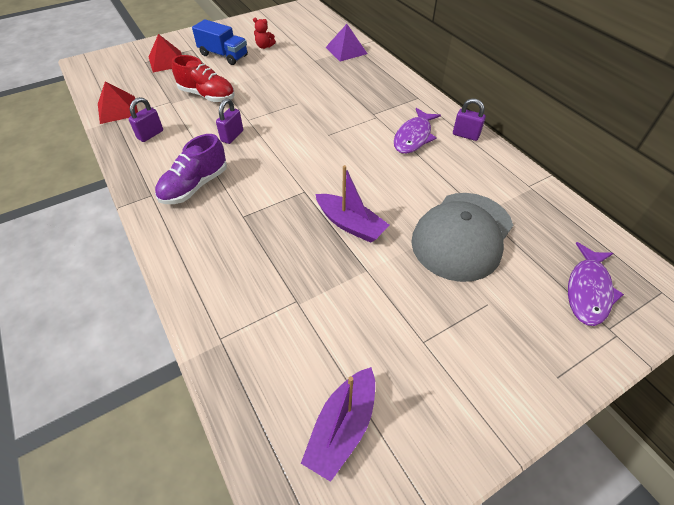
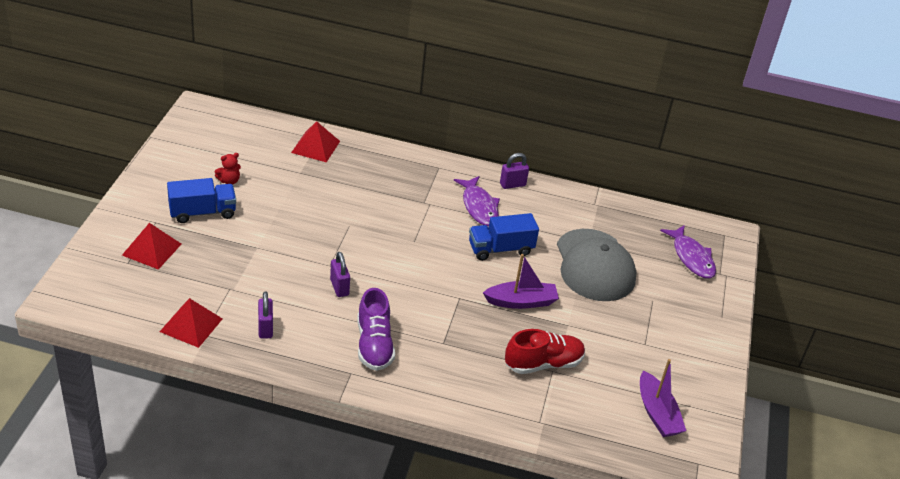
camera: 50 degrees left, 10 degrees down
red shoe [172,55,235,102] -> red shoe moved to [505,329,585,374]
purple pyramid [325,24,367,61] -> red pyramid [291,121,340,163]
none -> blue truck [469,213,539,261]

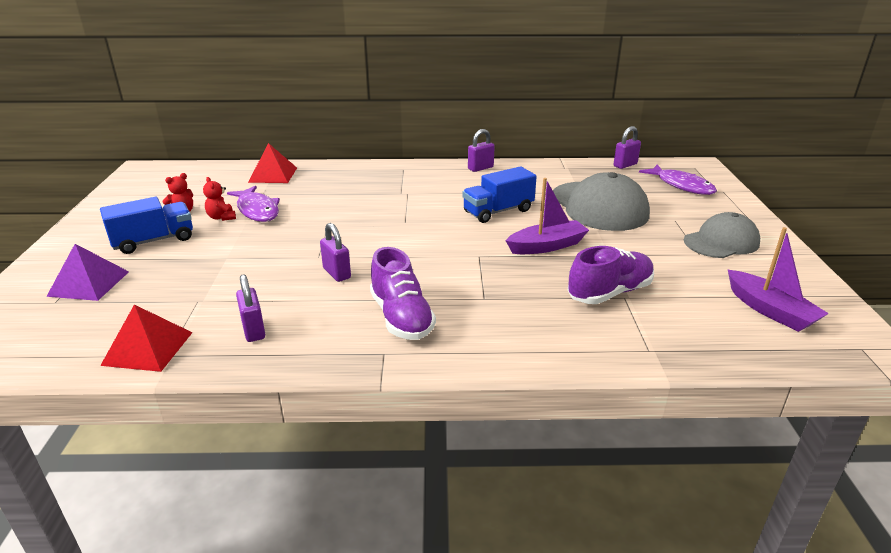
camera: 10 degrees left, 10 degrees down
red pyramid [122,223,182,269] -> purple pyramid [46,244,129,301]
purple fish [454,176,500,226] -> purple fish moved to [227,186,280,222]
red shoe [505,329,585,374] -> purple shoe [568,246,654,304]
none -> red teddy bear [203,177,236,221]
none -> purple padlock [613,126,641,169]
none -> grey cap [684,212,760,258]

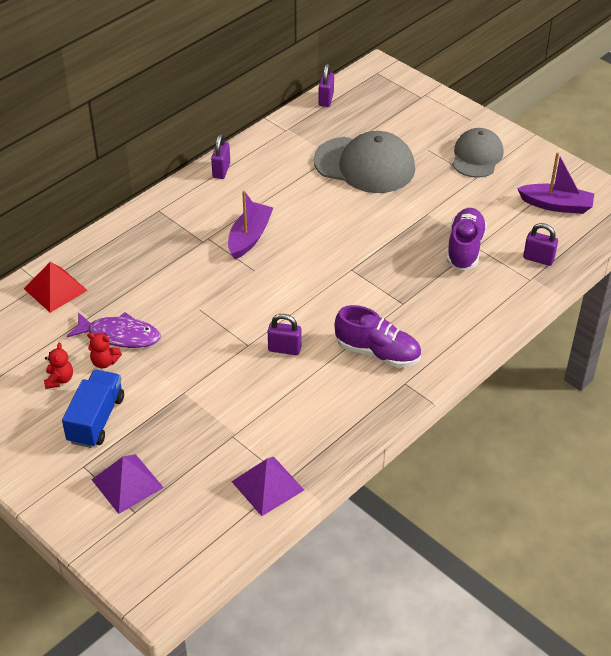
camera: 45 degrees left, 15 degrees up
red pyramid [100,305,193,372] -> purple pyramid [231,457,304,516]
purple padlock [236,274,265,342] -> purple padlock moved to [523,223,558,266]
blue truck [462,166,537,223] -> none
purple boat [506,178,589,254] -> purple boat moved to [228,191,273,259]
purple fish [639,164,717,195] -> none

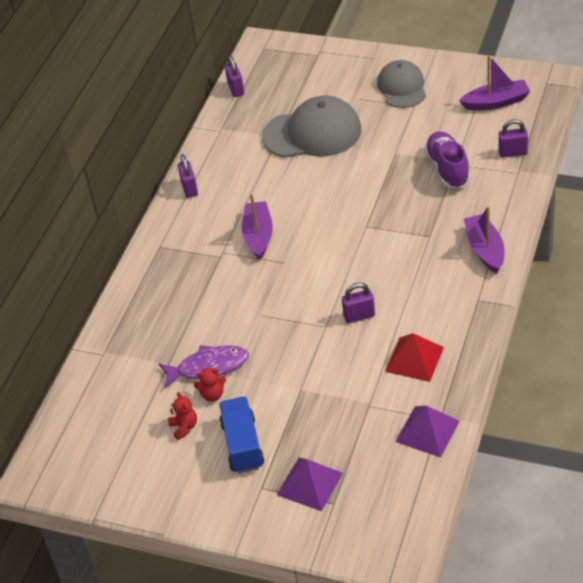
camera: 20 degrees left, 0 degrees up
red pyramid [24,262,88,313] -> red pyramid moved to [385,333,444,382]
purple shoe [335,305,421,368] -> none
none -> purple boat [464,206,504,274]

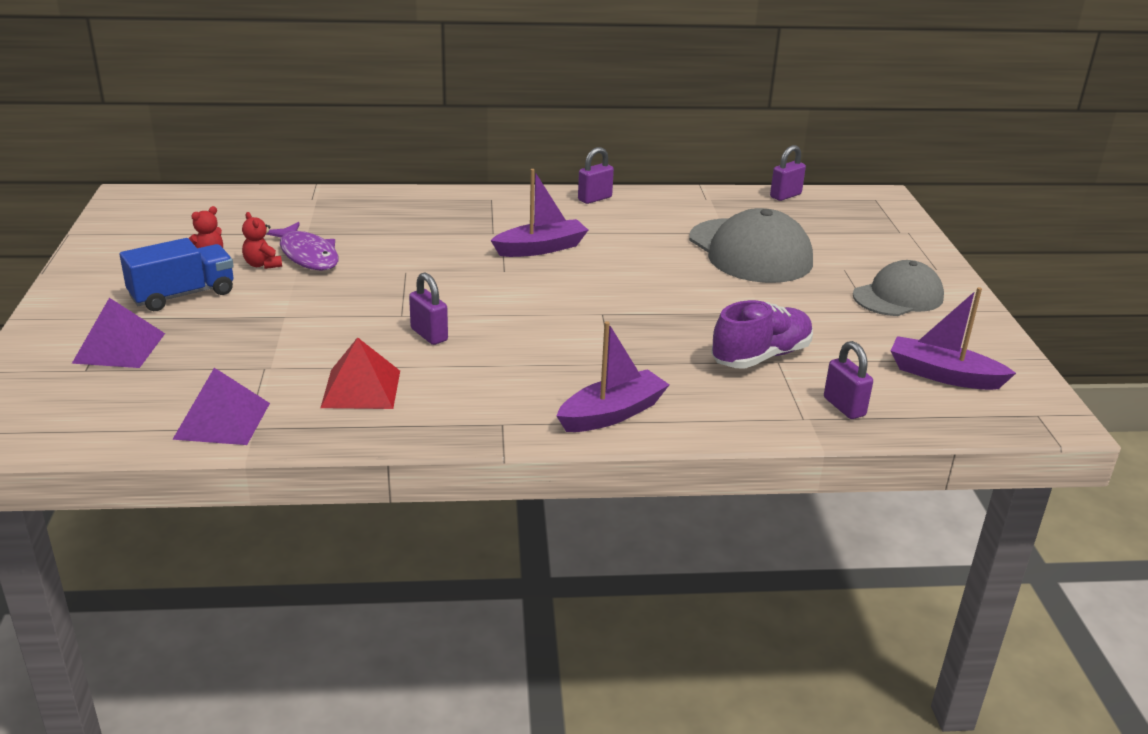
camera: 60 degrees right, 15 degrees down
purple boat [459,55,531,111] -> purple boat turned 150 degrees clockwise [891,287,1016,390]

